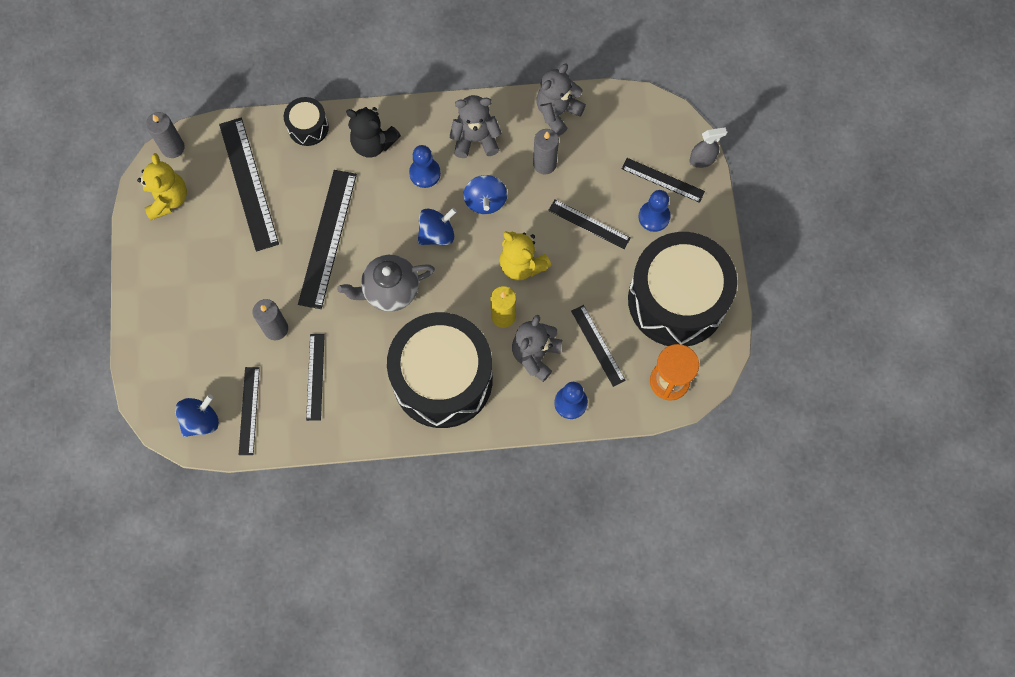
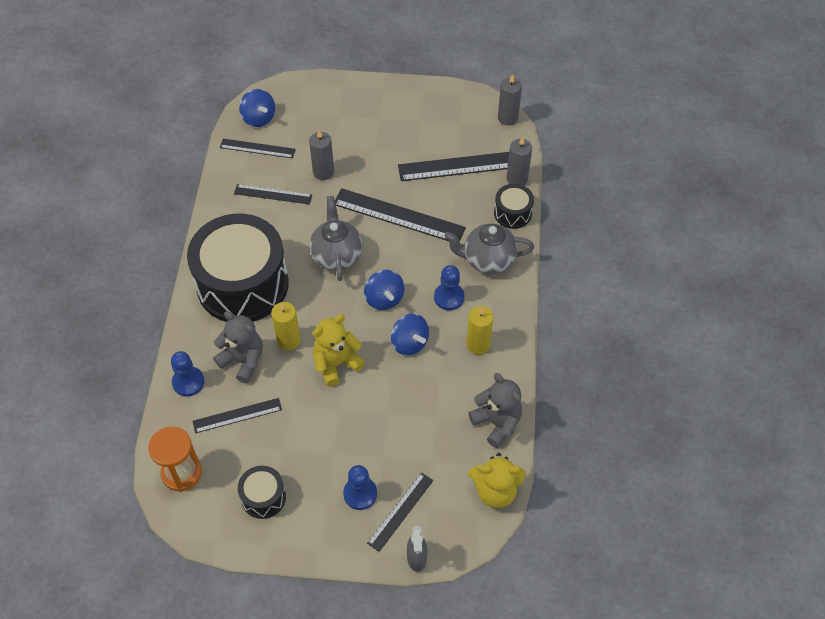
camera: 100 degrees right, 15 degrees down
yellow teddy bear [137,153,187,221] -> yellow teddy bear moved to [468,453,526,508]
black teddy bear [346,107,401,158] -> grey teapot [444,223,534,274]
grey teddy bear [449,95,502,158] -> yellow candle [467,306,493,354]
blue spinning top [463,175,507,214] -> blue spinning top turned 135 degrees counterclockwise [391,313,429,356]
grey candle [533,129,559,174] -> grey candle moved to [507,136,532,186]
black ruler [548,200,631,249] -> none
black drum [628,232,737,347] -> black drum [238,466,286,519], size x0.43

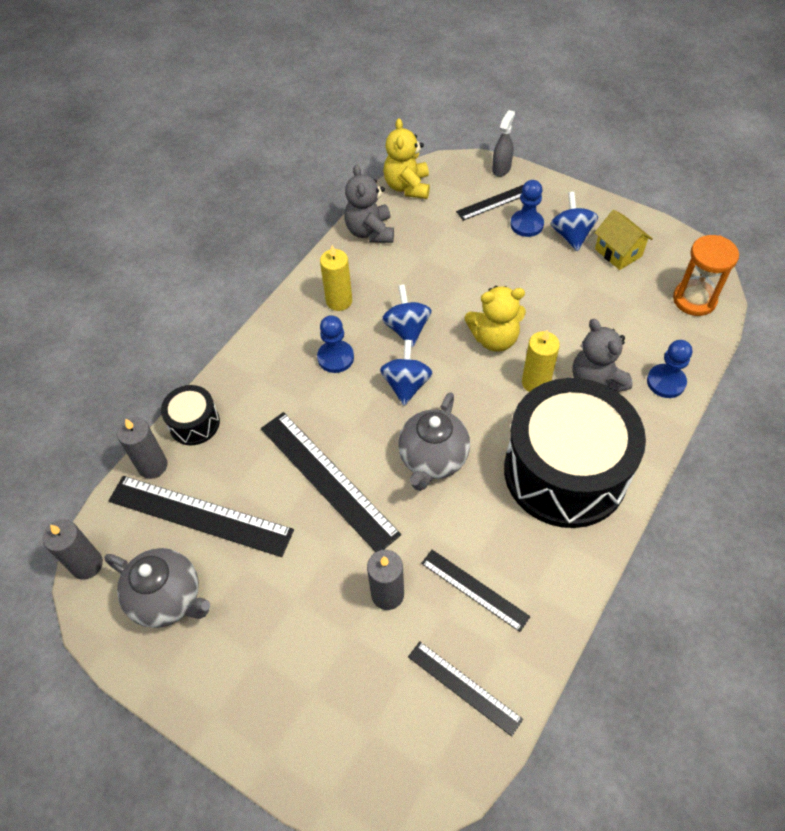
camera: 150 degrees left, 0 degrees up
black ruler [193,398,282,433] -> none
black drum [238,466,286,519] -> yellow house [594,210,653,270]
blue spinning top [239,89,275,127] -> blue spinning top moved to [551,192,598,251]
grey teapot [444,223,534,274] -> grey teapot moved to [104,548,210,628]
yellow teddy bear [468,453,526,508] -> yellow teddy bear turned 120 degrees counterclockwise [383,118,430,199]

